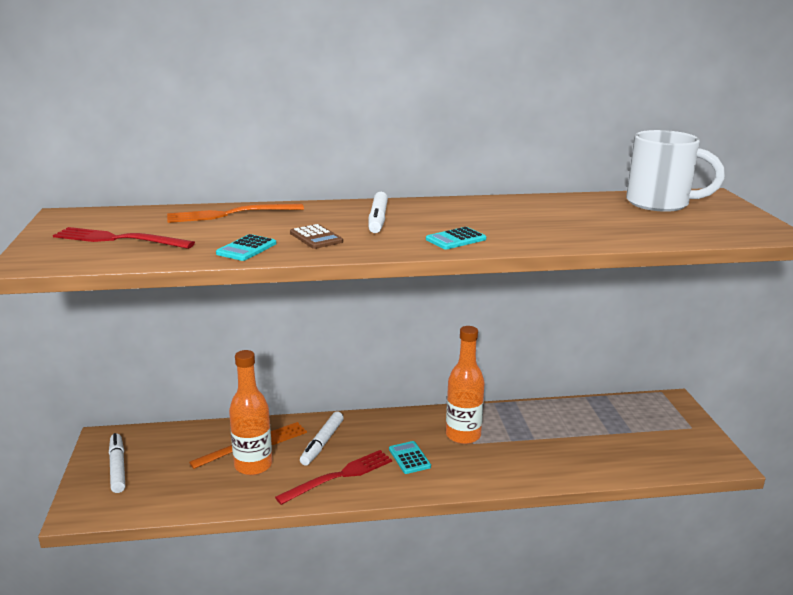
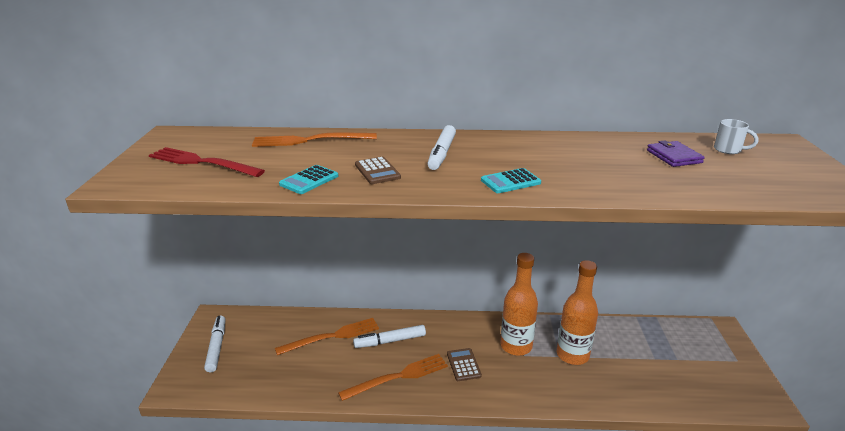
camera: 10 degrees right, 5 degrees up
orange bottle [229,350,272,475] -> orange bottle moved to [557,260,598,365]
red fork [275,450,392,505] -> orange fork [338,354,448,401]
white marker [300,412,344,466] -> white marker turned 45 degrees clockwise [353,325,426,348]
turquoise calculator [389,441,431,474] -> brown calculator [447,348,482,381]
white mug [626,130,725,212] -> white mug [714,119,758,154], size x0.42
none -> purple wallet [647,140,705,167]

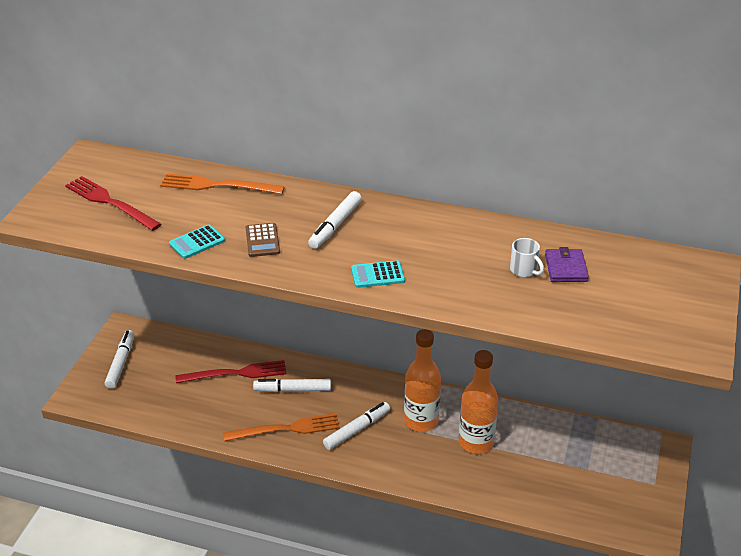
camera: 15 degrees right, 10 degrees up
orange fork [275,318,379,355] -> red fork [175,360,286,383]
brown calculator [447,348,482,381] -> white marker [323,402,390,450]
white mug [714,119,758,154] -> white mug moved to [510,238,544,277]

